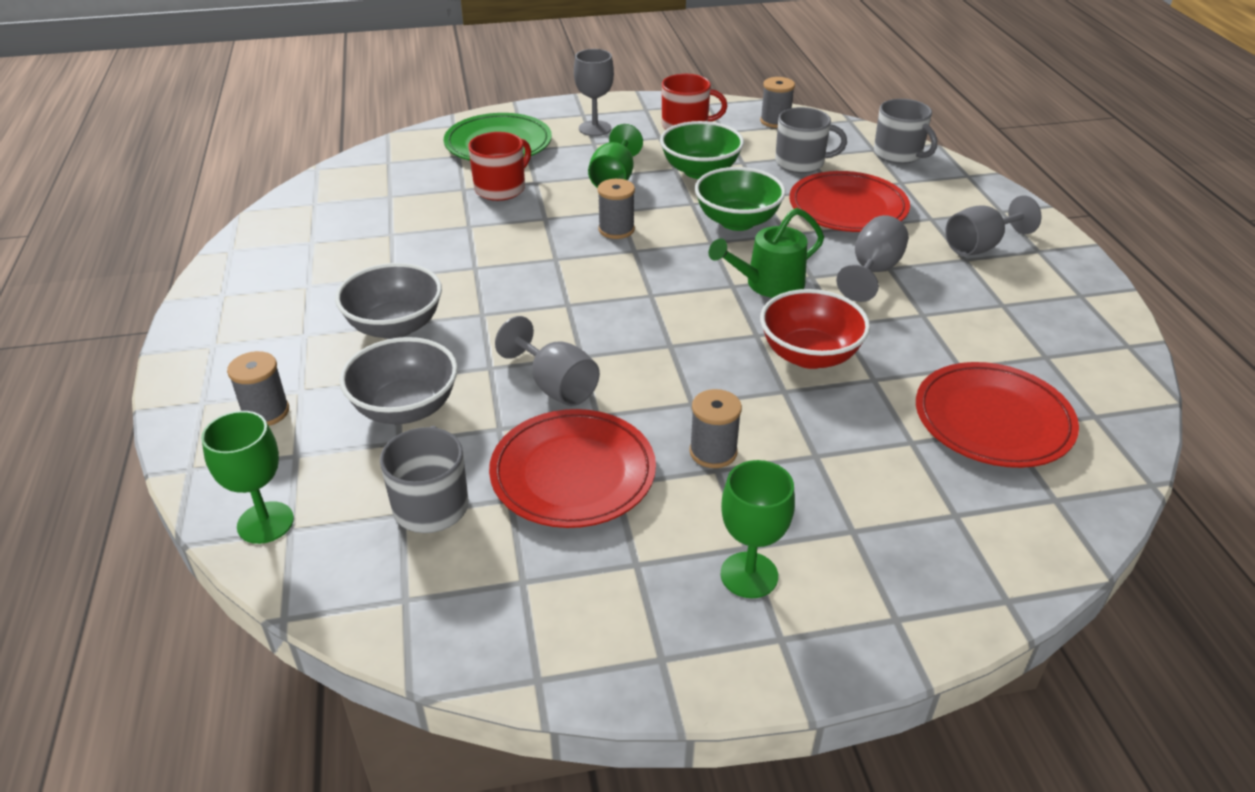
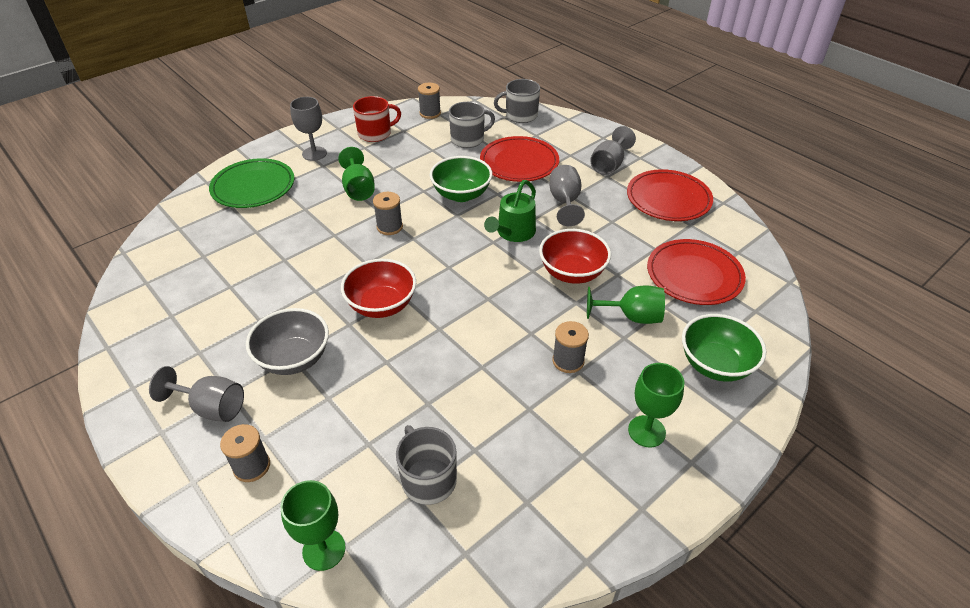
camera: 30 degrees left, 5 degrees up
grey bowl [340,337,458,424] -> none
red mug [468,132,531,201] -> none
red plate [489,409,656,528] -> red plate moved to [627,169,713,221]
grey goblet [495,316,600,406] -> grey goblet moved to [149,366,244,422]
green bowl [660,121,744,179] -> green bowl moved to [682,314,766,382]
grey mug [874,99,937,164] -> grey mug turned 150 degrees clockwise [494,79,540,123]
none -> red bowl [341,259,416,318]
none -> green goblet [587,285,665,324]

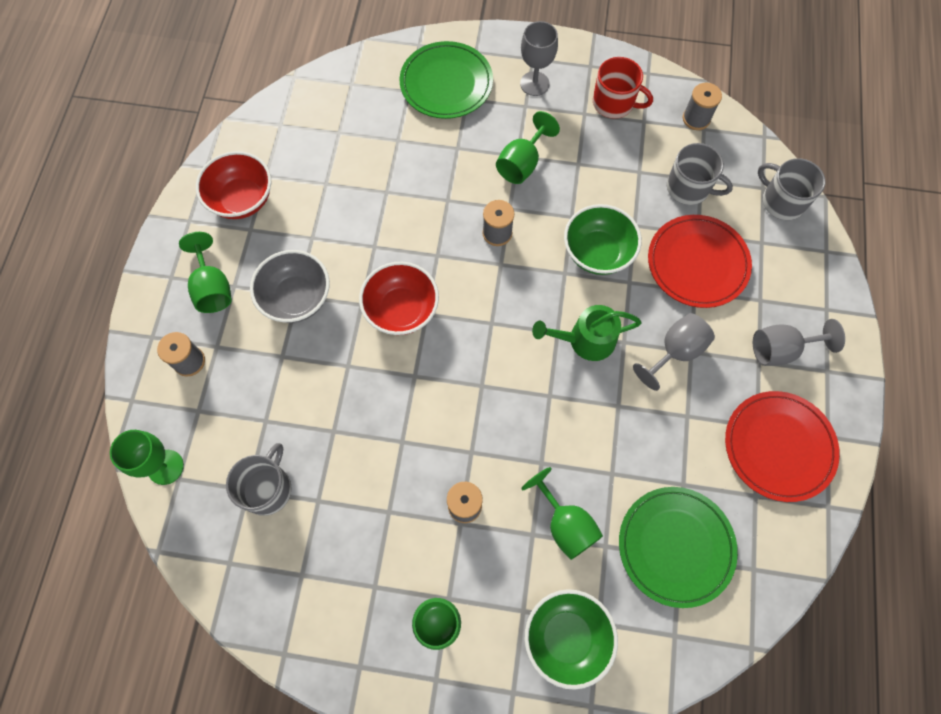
camera: 50 degrees right, 25 degrees up
grey goblet [149,366,244,422] -> green goblet [179,232,232,313]
red bowl [539,229,611,284] -> red bowl moved to [196,151,271,219]
red plate [647,239,746,305] -> green plate [619,487,738,608]

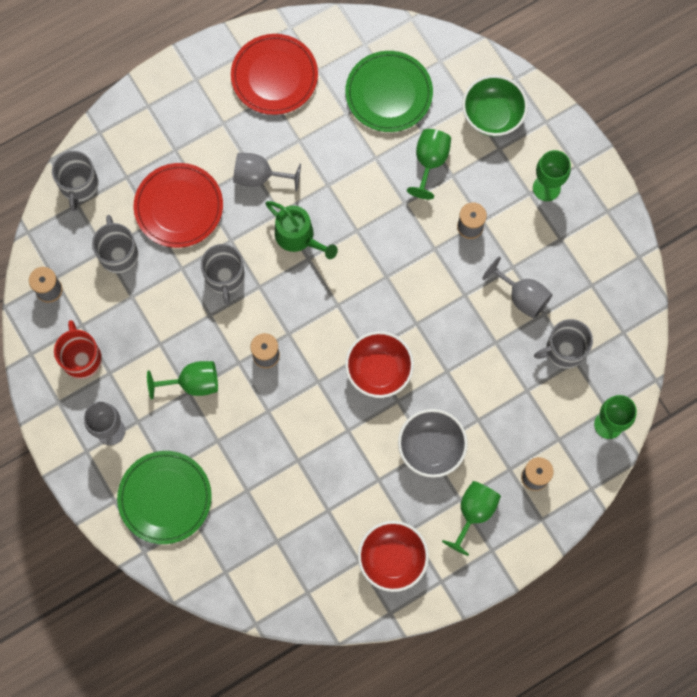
camera: 130 degrees left, 5 degrees up
green bowl [564,204,642,275] -> grey mug [201,244,245,305]
grey goblet [753,319,845,366] -> grey goblet moved to [482,256,553,319]

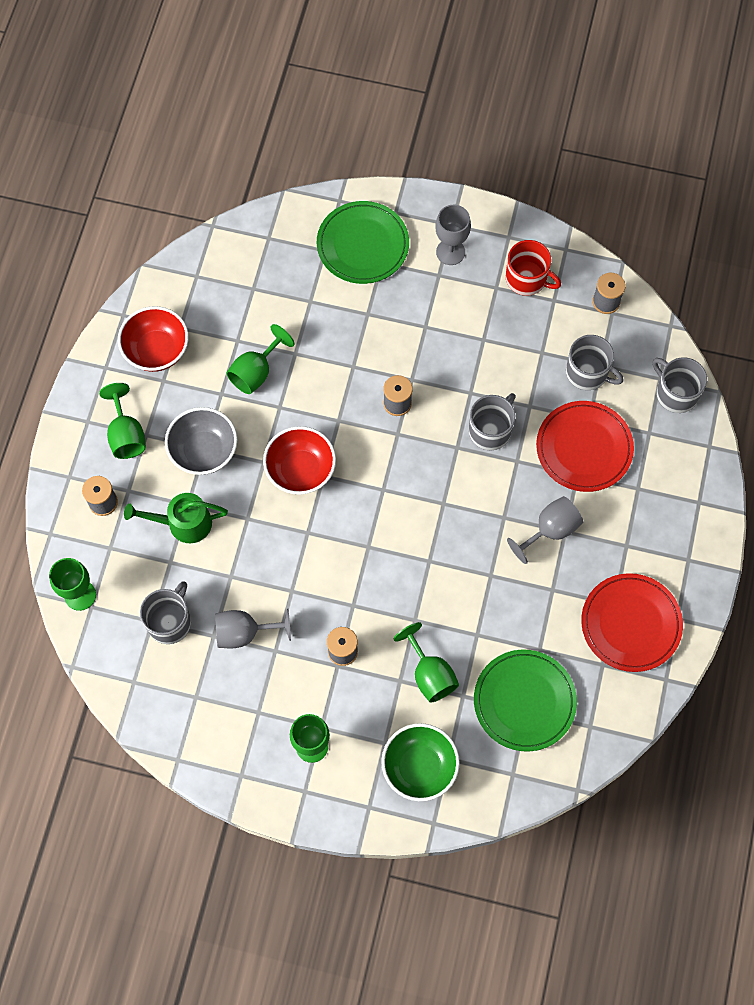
camera: 135 degrees right, 5 degrees down
green goblet [147,361,218,400] -> green goblet moved to [226,324,294,394]
grey mug [201,244,245,305] -> grey mug turned 90 degrees clockwise [469,393,515,450]
green watering can [265,201,338,259] -> green watering can moved to [124,493,228,543]

